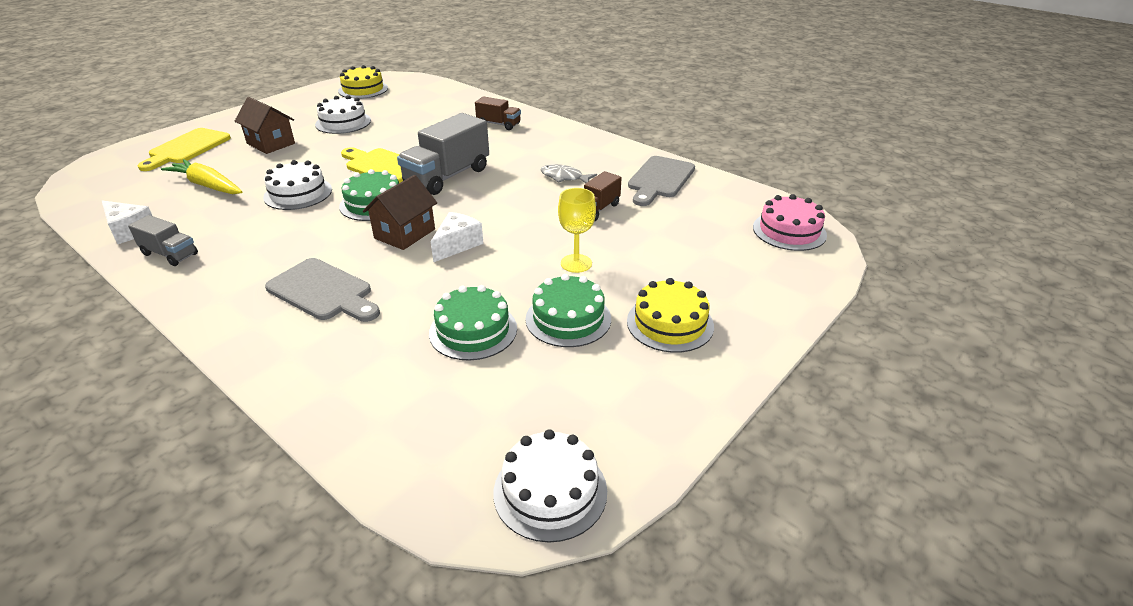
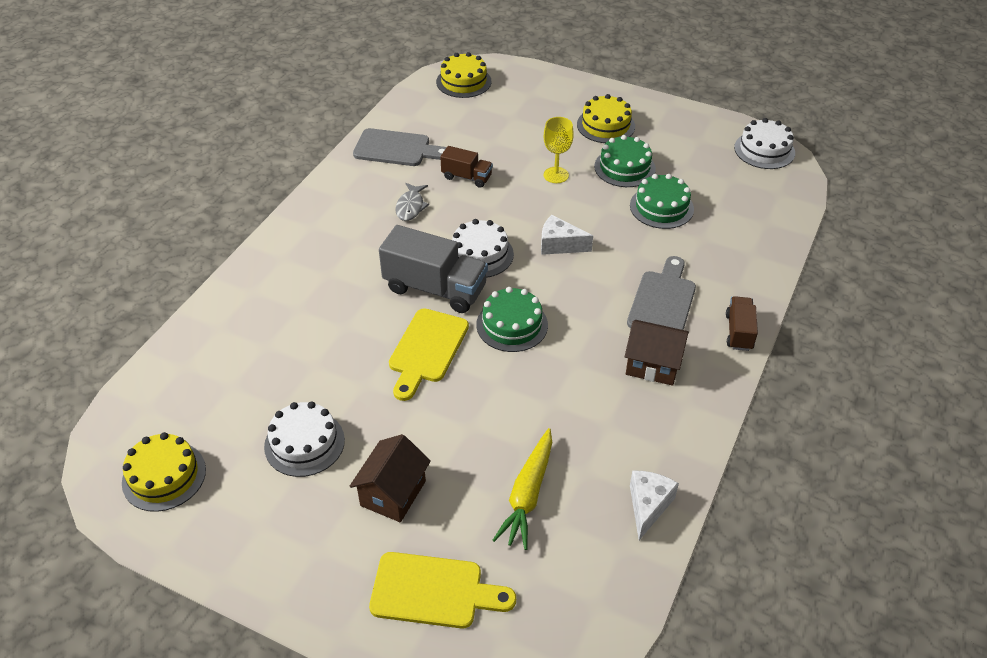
camera: 105 degrees left, 10 degrees up
grey truck [128,215,198,266] -> none
white cake [263,160,332,210] -> white cake moved to [452,219,514,278]
brown house [362,175,437,250] -> brown house moved to [625,320,689,386]
brown truck [475,97,521,130] -> brown truck moved to [726,296,758,351]
pink cake [753,194,827,251] -> yellow cake [436,52,491,98]

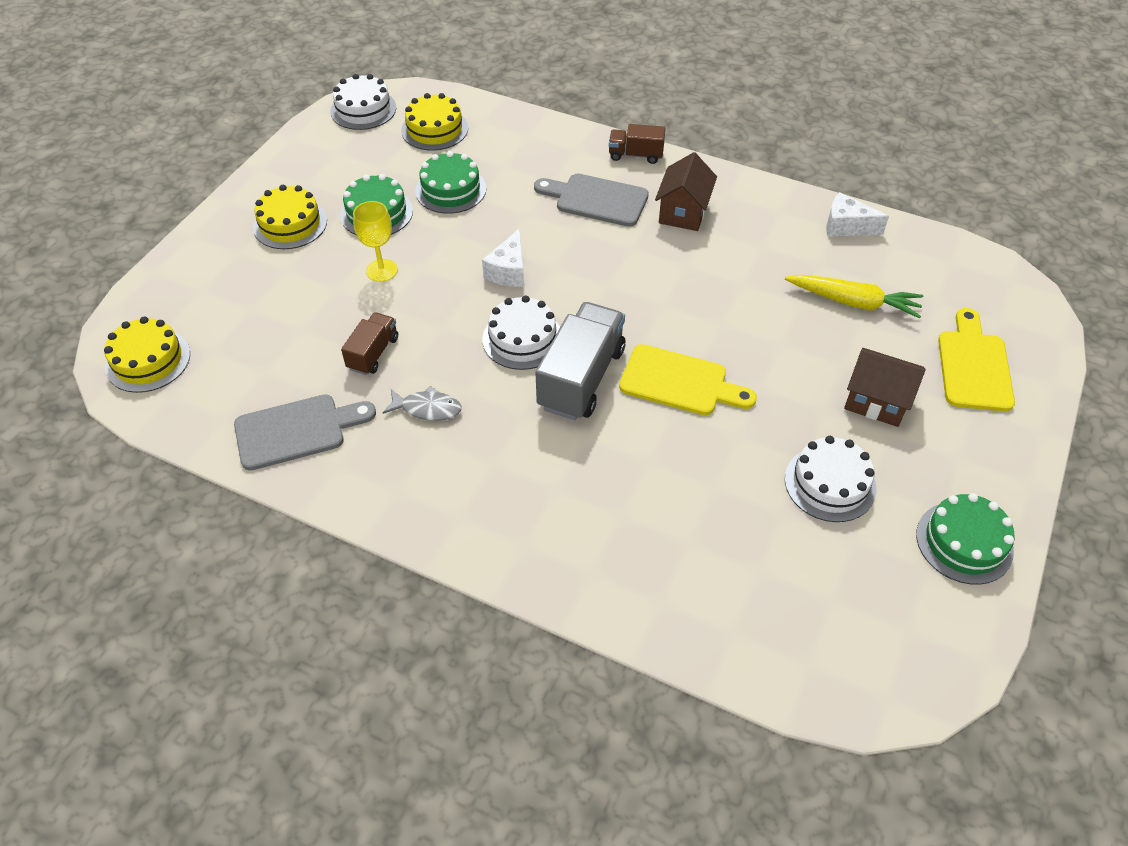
camera: 90 degrees left, 5 degrees up
yellow cake [122,432,206,512] -> yellow cake moved to [401,93,468,151]
grey cutting board [353,128,447,166] -> grey cutting board turned 60 degrees clockwise [234,394,376,471]
green cake [476,287,548,352] -> green cake moved to [916,493,1015,585]

